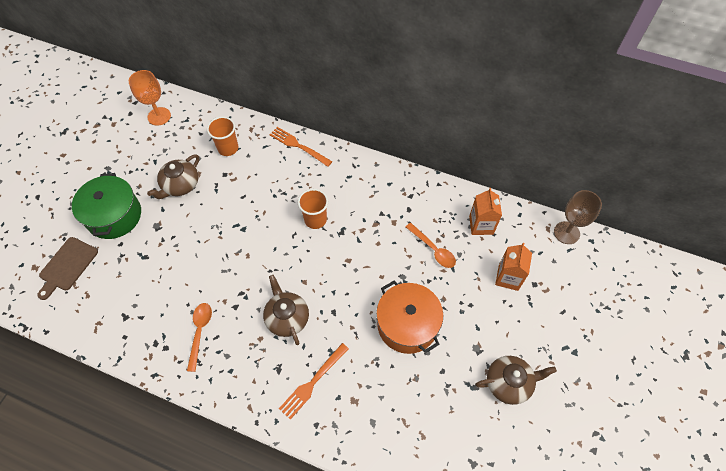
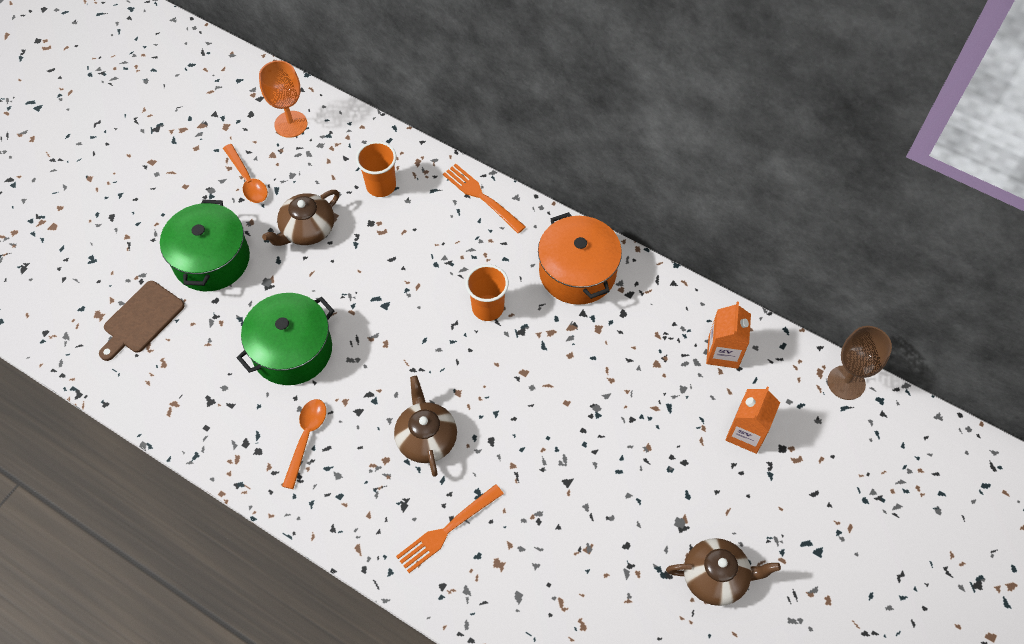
camera: 10 degrees right, 0 degrees up
orange pot [376,281,443,354] -> orange pot moved to [538,212,622,305]
orange spoon [406,223,456,268] -> orange spoon moved to [223,144,268,203]
none -> green pot [237,293,334,385]

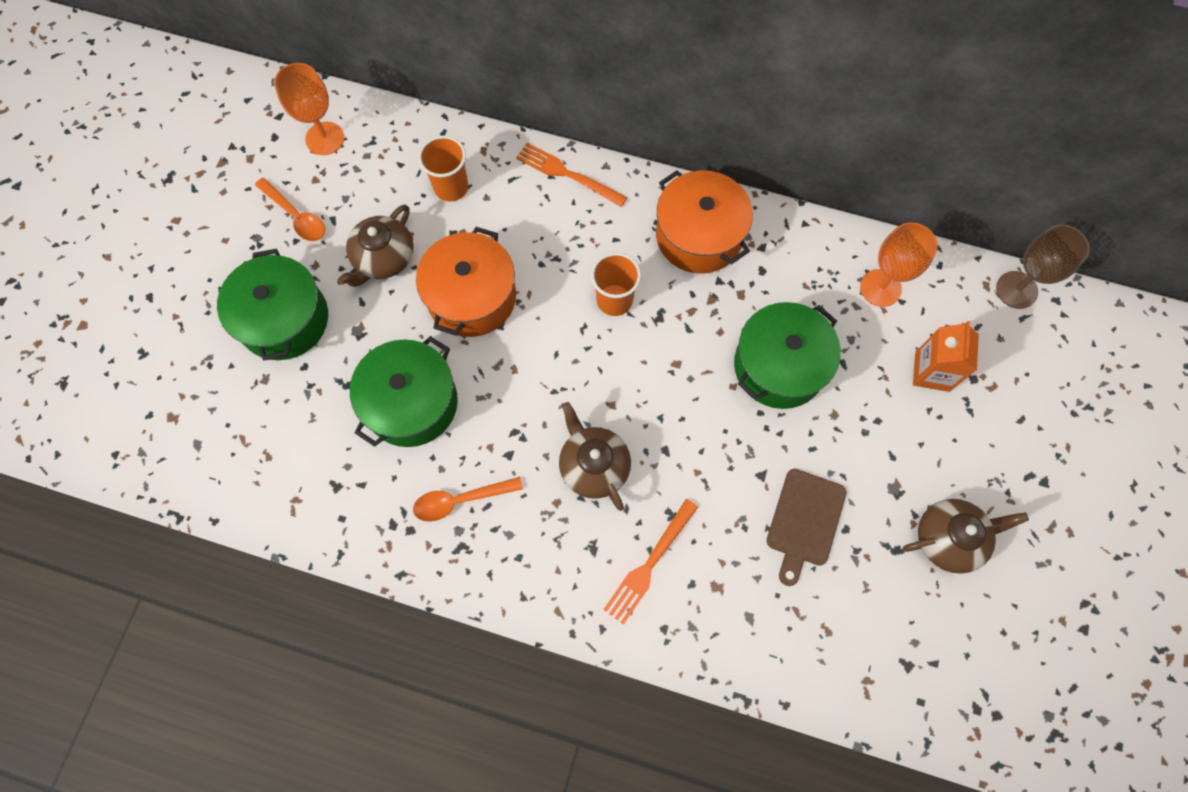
camera: 15 degrees left, 10 degrees up
brown cutting board [99,281,185,361] -> brown cutting board moved to [767,469,847,586]
orange spoon [282,399,326,489] -> orange spoon turned 105 degrees counterclockwise [413,477,523,522]
orange carton [706,302,751,369] -> orange goblet [860,222,938,307]
none -> orange pot [416,227,516,337]
none -> green pot [734,302,841,409]

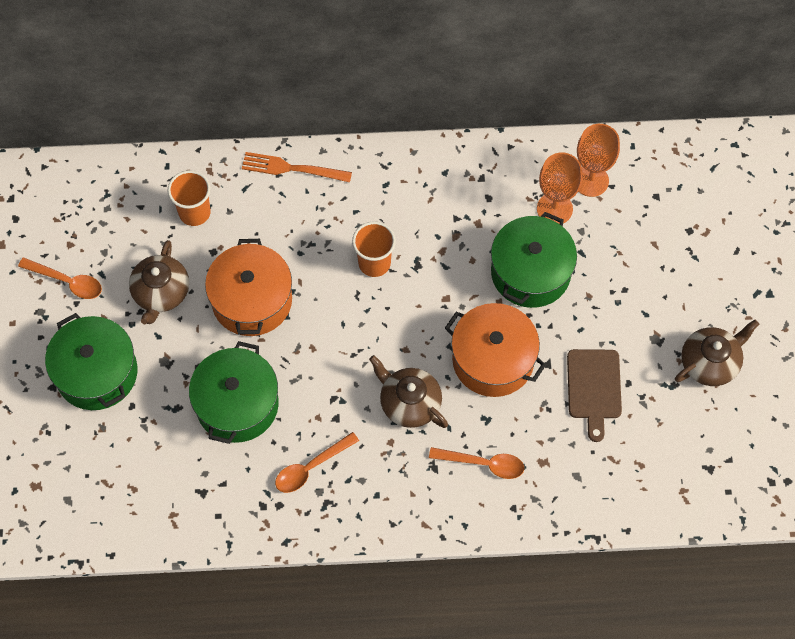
camera: 20 degrees left, 5 degrees down
orange goblet [274,63,344,155] -> orange goblet moved to [537,152,582,224]
orange fork [603,499,698,625] -> orange spoon [429,447,524,479]
orange pot [656,170,753,274] -> orange pot moved to [445,303,546,397]
orange carton [913,321,979,392] -> none
brown goblet [996,224,1090,309] -> none

